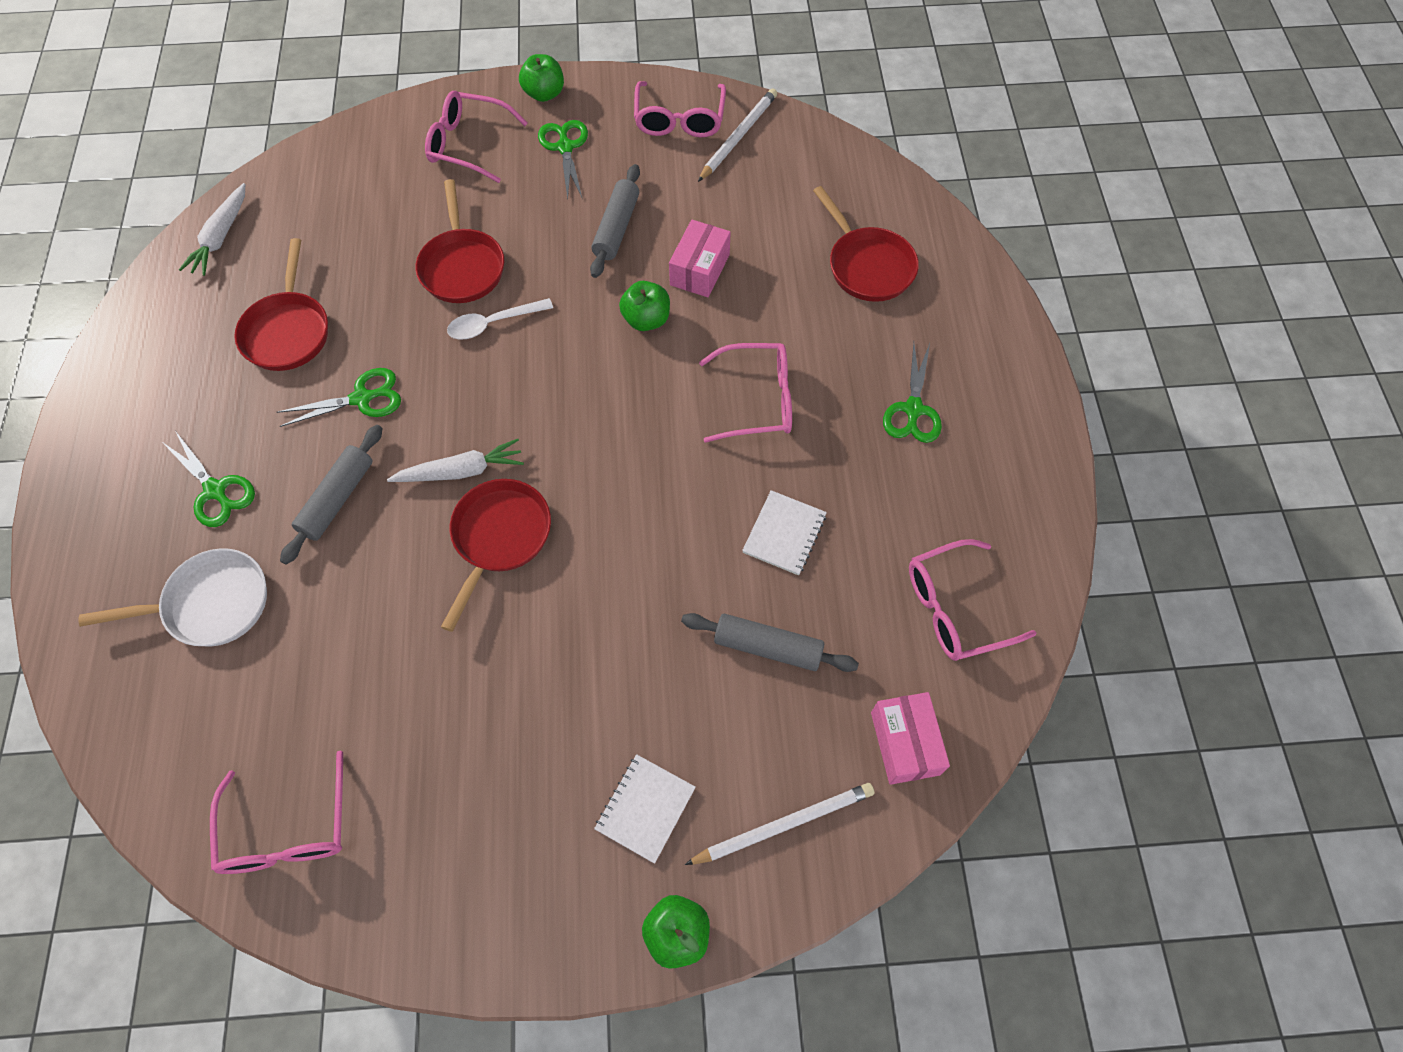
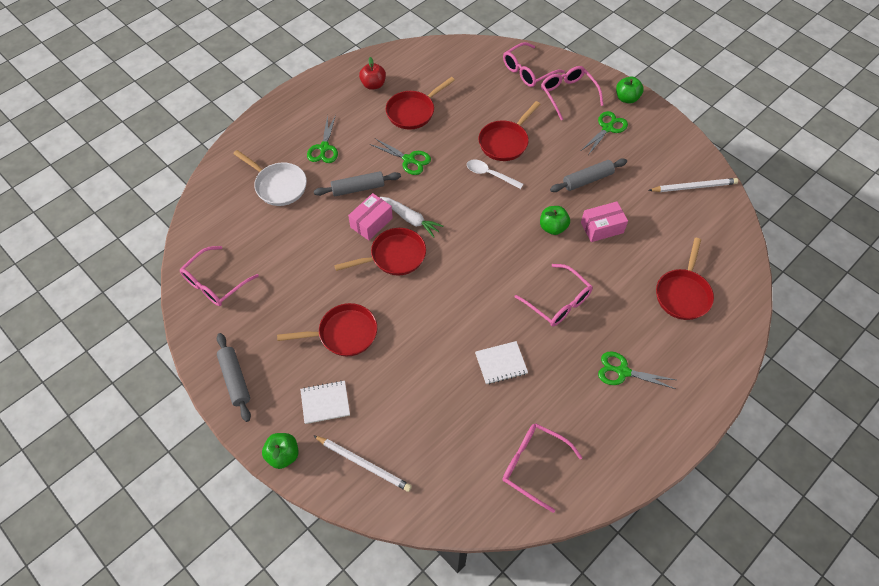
camera: 50 degrees right, 5 degrees down
white carrot [179,183,245,276] -> none
pink glasses [634,81,726,137] -> pink glasses moved to [503,42,564,87]
grey rolling pin [681,613,859,672] -> grey rolling pin moved to [217,333,251,422]
pink box [871,692,950,785] -> pink box moved to [348,193,393,240]
green scissors [883,343,942,443] -> green scissors turned 45 degrees clockwise [598,351,676,389]
none -> red pan [277,303,377,356]
none -> red apple [359,57,386,90]

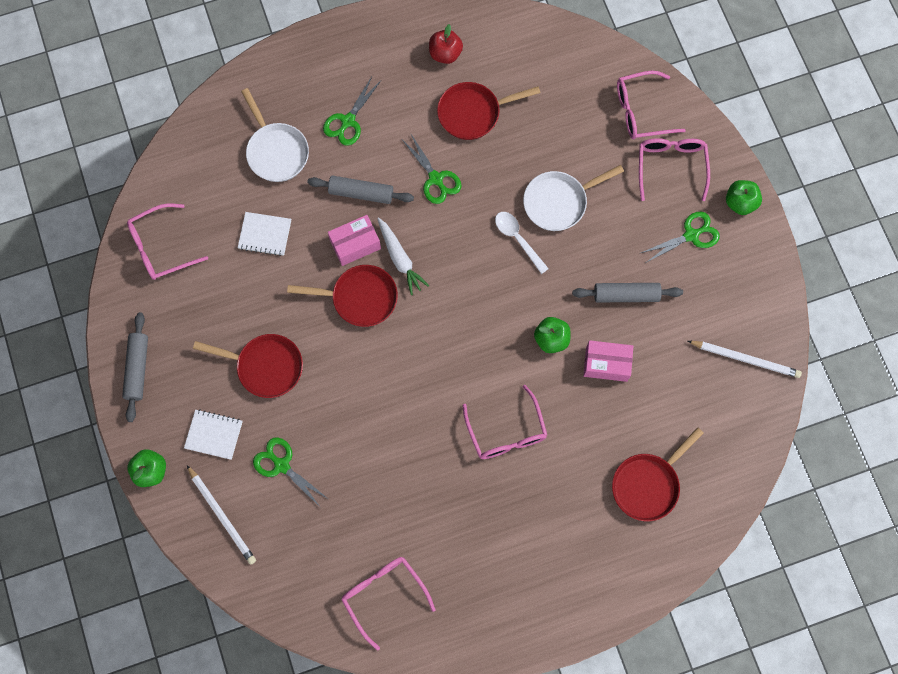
camera: 25 degrees right, 15 degrees up
white notebook [475,341,528,384] -> white notebook moved to [238,212,291,256]
red pan [478,101,540,161] -> white pan [523,165,624,231]
green scissors [598,351,676,389] -> green scissors moved to [253,437,328,508]

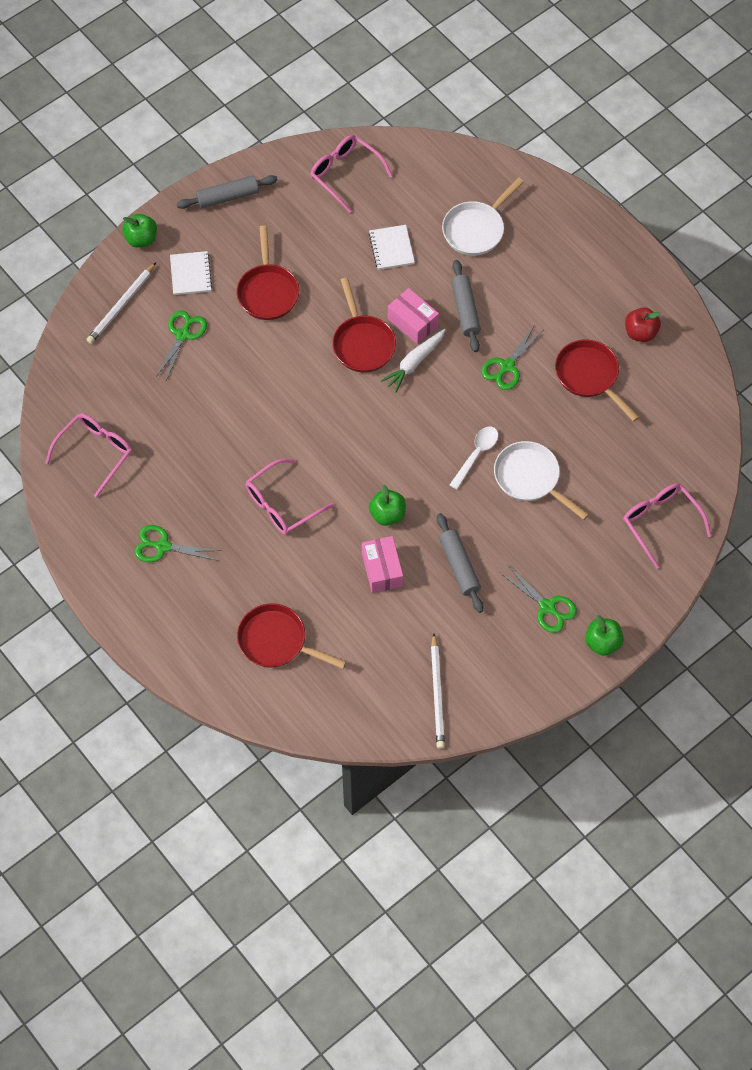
camera: 70 degrees right, 10 degrees down
green scissors [323,77,381,146] -> green scissors moved to [134,525,221,562]
pink glasses [639,138,710,201] -> none

